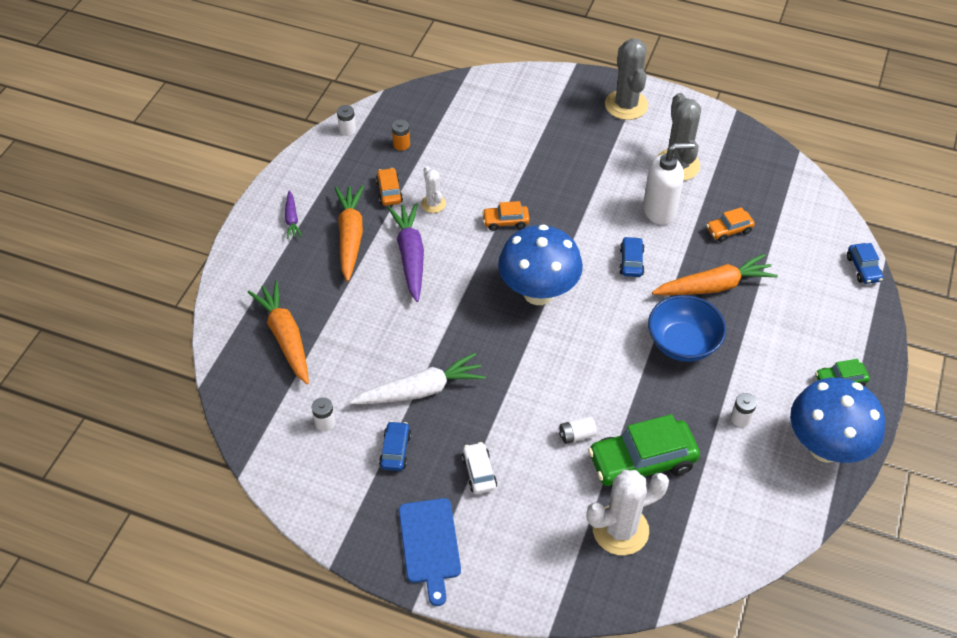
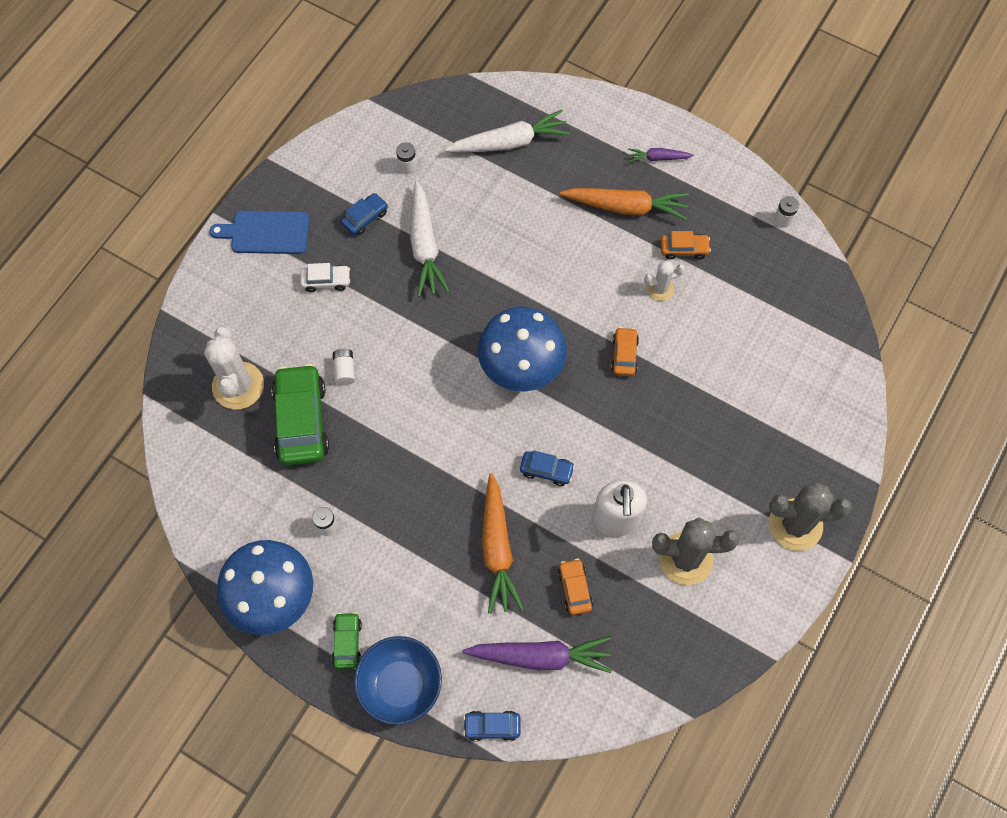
camera: 100 degrees right, 15 degrees up
orange carrot [248,281,309,384] -> white carrot [445,109,570,152]
blue car [379,421,411,471] -> blue car turned 60 degrees counterclockwise [341,193,388,235]
purple carrot [388,203,424,302] -> purple carrot moved to [463,637,612,673]
orange battery [392,119,410,151] -> none
blue bowl [648,295,726,362] -> blue bowl moved to [354,636,442,725]

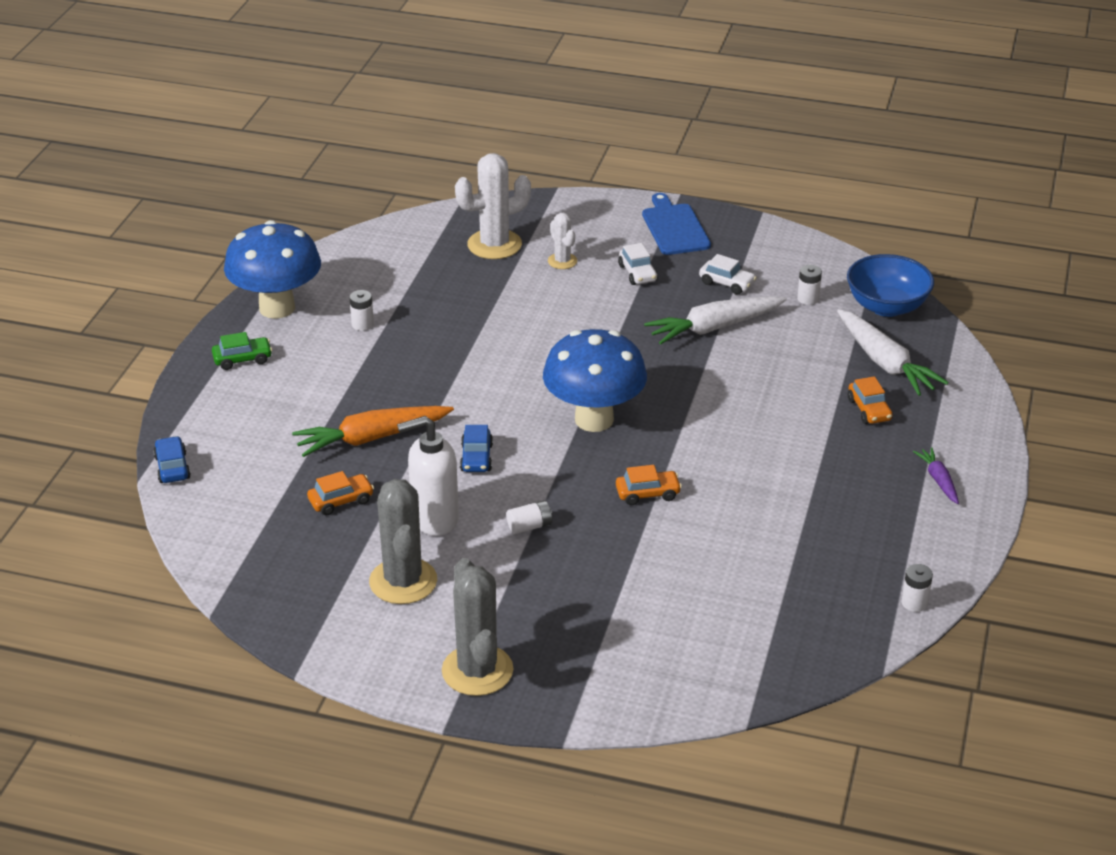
camera: 75 degrees right, 30 degrees down
green car [271,364,329,465] -> none
white battery [333,349,355,385] -> white battery moved to [507,500,552,534]
blue car [341,193,388,235] -> white car [699,254,757,295]
blue bowl [354,636,442,725] -> blue bowl moved to [847,254,934,317]
purple carrot [463,637,612,673] -> none
orange carrot [560,188,689,220] -> none
white cactus [644,261,685,301] -> white cactus moved to [548,213,577,269]
orange car [661,231,711,260] -> orange car moved to [848,376,893,424]

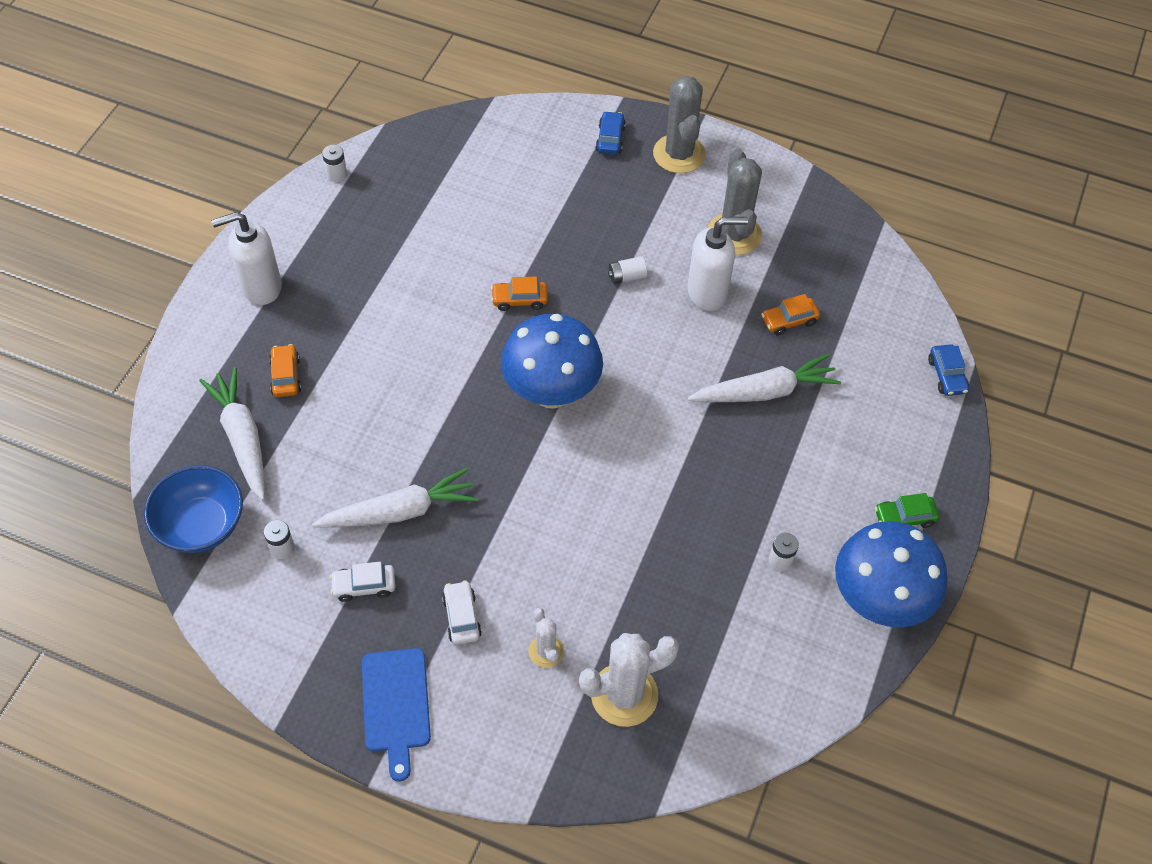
camera: 175 degrees left, 20 degrees up
orange carrot [292,406,454,457] -> white carrot [687,354,841,402]
blue car [460,425,493,472] -> blue car moved to [596,111,626,154]
white car [699,254,757,295] -> white car turned 45 degrees counterclockwise [330,562,396,602]
purple carrot [913,447,959,504] -> white soap dispenser [211,212,282,305]

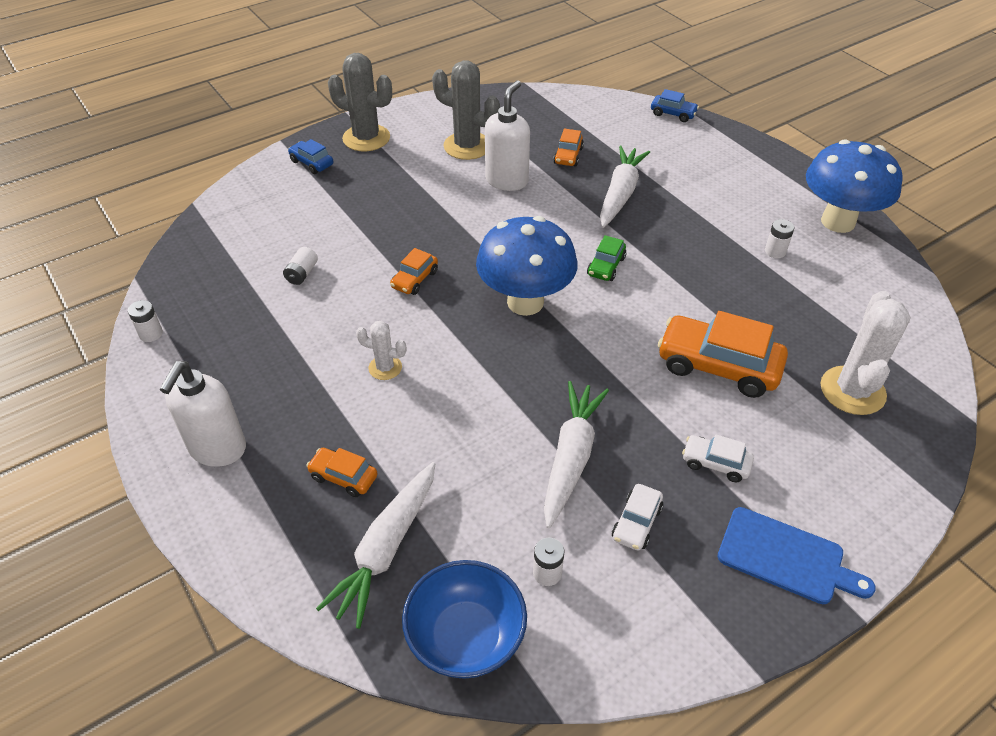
camera: 55 degrees left, 10 degrees down
white carrot [199,367,265,500] -> white carrot turned 75 degrees counterclockwise [316,462,435,629]
white cactus [528,608,564,668] -> white cactus moved to [356,321,406,380]
white battery [608,256,647,284] -> white battery moved to [283,247,318,285]
green car [875,493,939,528] -> green car moved to [587,235,626,281]
none -> orange car [658,311,788,398]

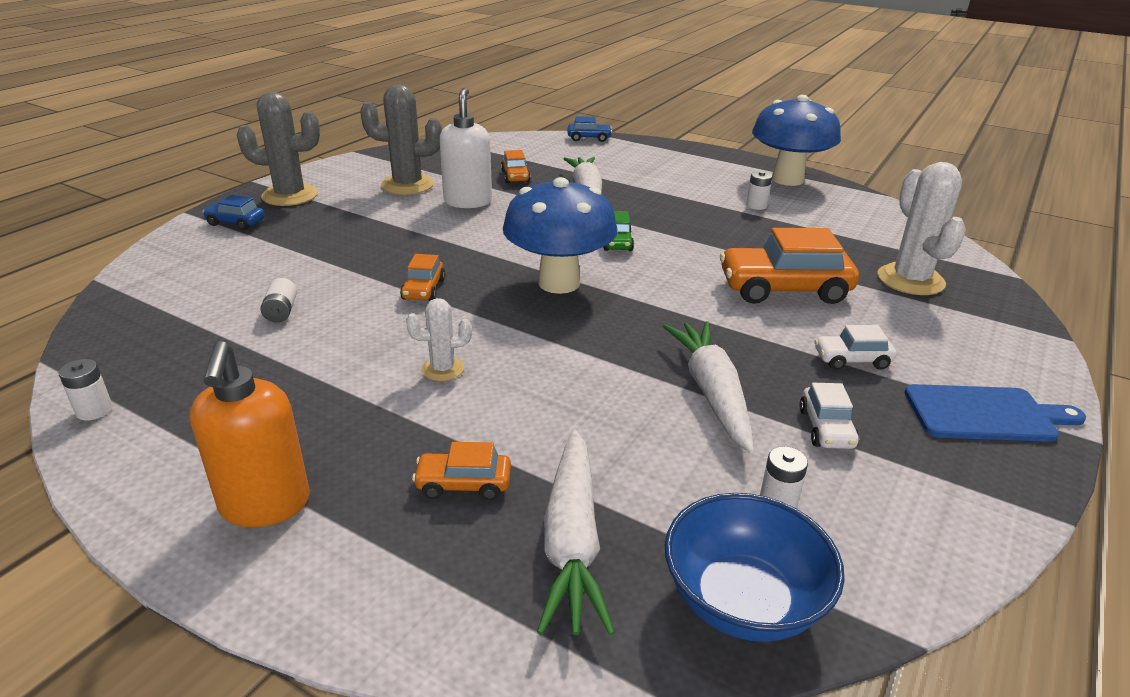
camera: 25 degrees left, 15 degrees down
white soap dispenser [159,361,246,467] -> orange soap dispenser [190,341,310,527]

